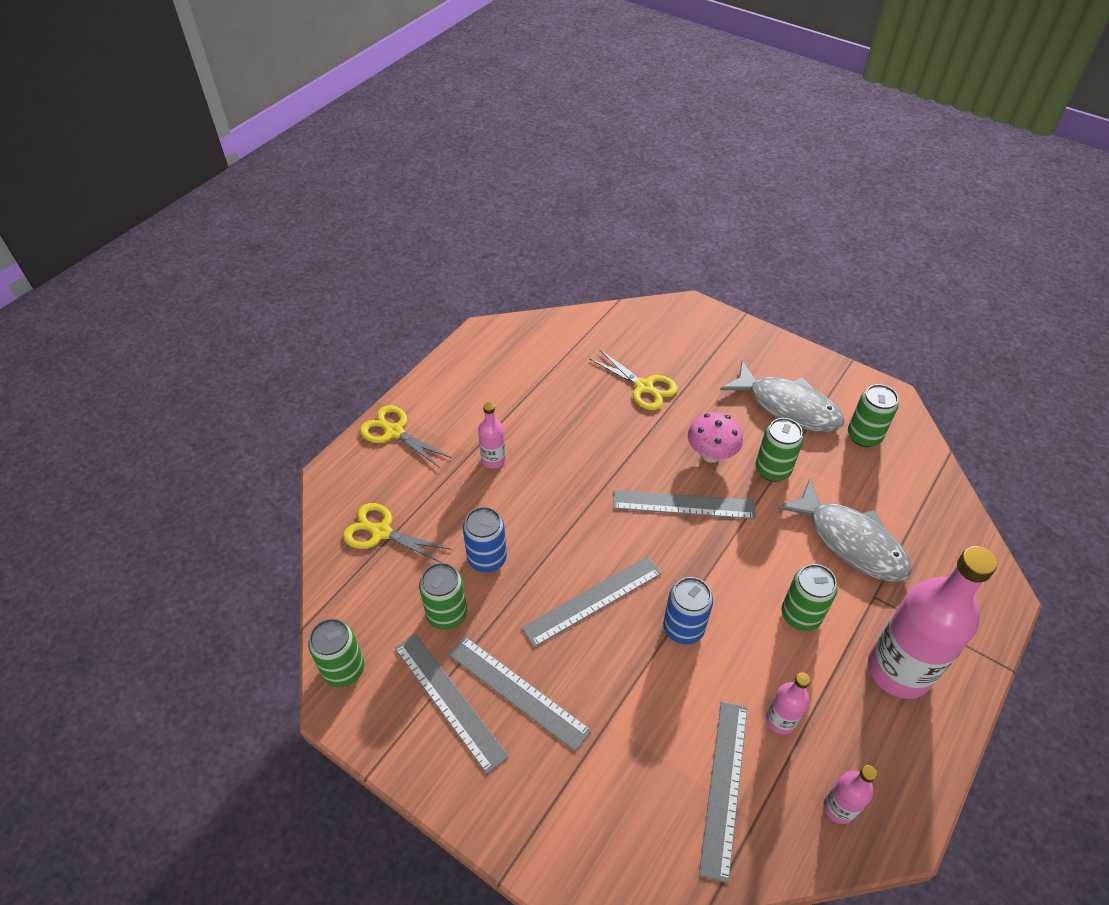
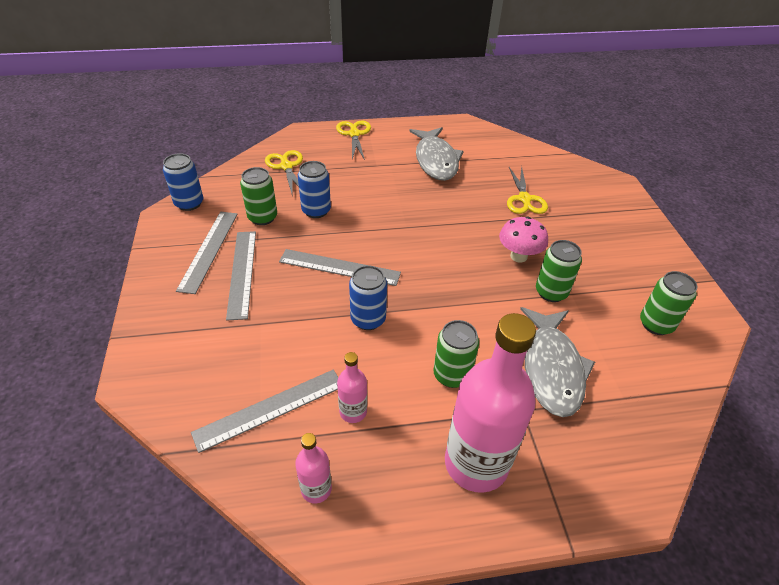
camera: 45 degrees right, 5 degrees down
green can [308,619,365,687] -> blue can [163,153,203,211]
pink bottle [478,402,506,469] -> none
grey ruler [613,490,756,519] -> none
grey fish [720,361,845,432] -> grey fish moved to [409,127,464,181]

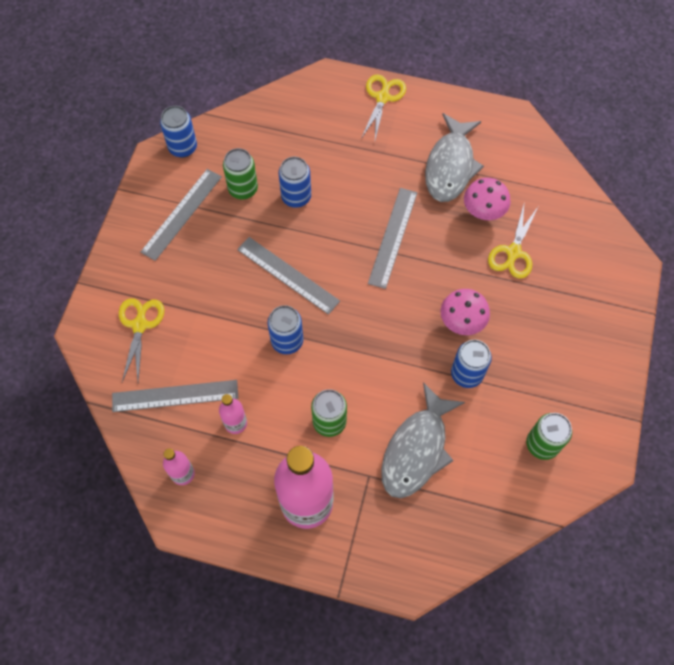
camera: 25 degrees right, 20 degrees up
grey ruler [226,231,256,321] -> grey ruler moved to [368,188,417,289]
yellow scissors [265,150,303,194] -> yellow scissors moved to [119,298,164,382]
green can [536,240,582,302] -> blue can [451,340,492,388]
none -> pink mushroom [464,178,510,220]

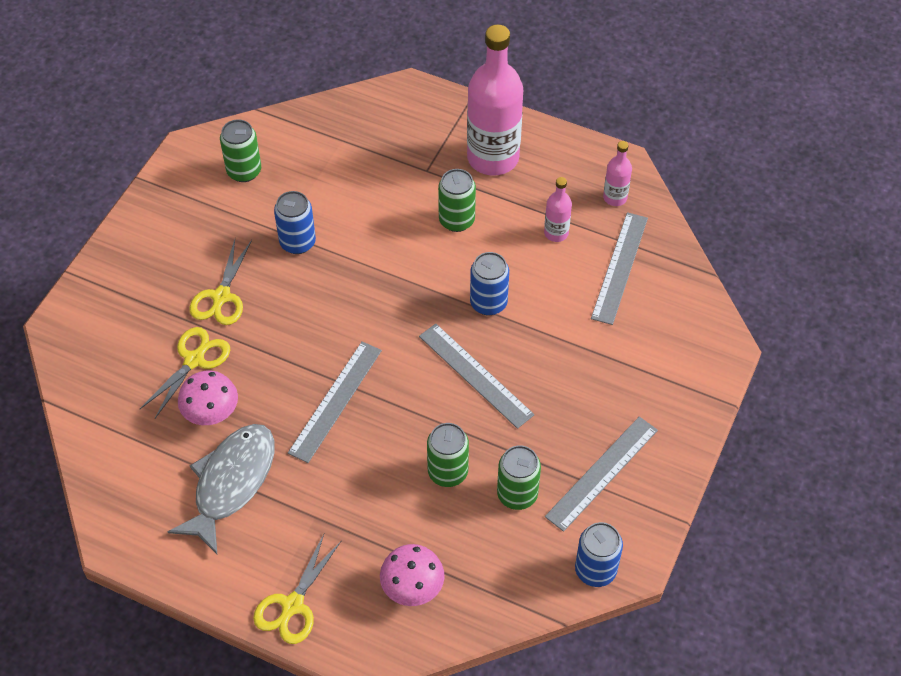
camera: 170 degrees left, 10 degrees down
grey ruler [112,380,238,412] -> grey ruler turned 75 degrees counterclockwise [591,212,648,325]
yellow scissors [119,298,164,382] -> yellow scissors moved to [189,239,252,325]
blue can [279,157,311,208] -> green can [427,423,469,487]
grey fish [381,382,465,498] -> none
pink mushroom [440,289,490,335] -> pink mushroom moved to [380,544,445,606]

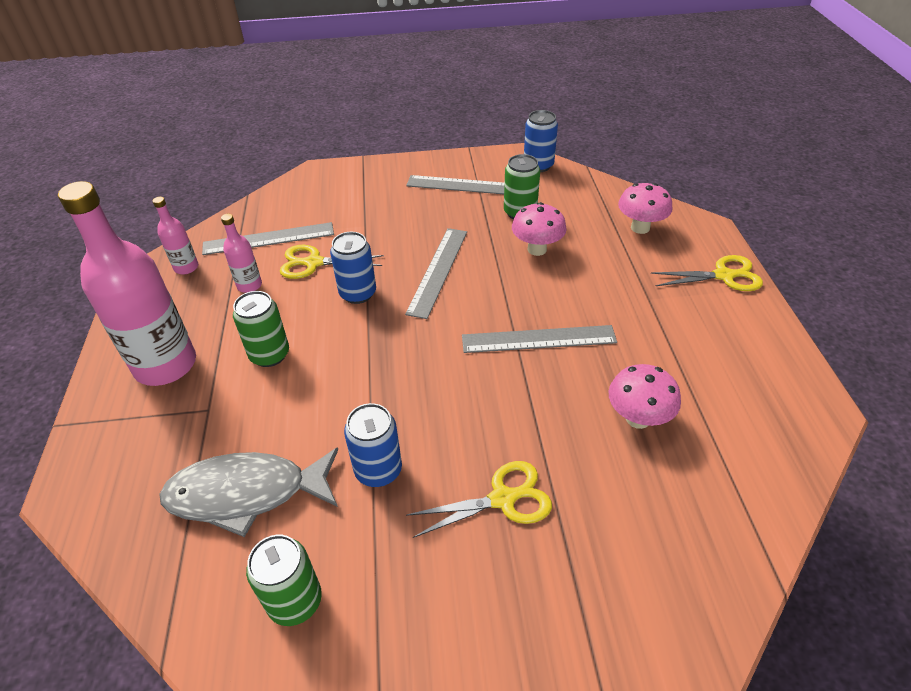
camera: 120 degrees left, 10 degrees down
yellow scissors [140,327,230,418] -> yellow scissors moved to [280,245,384,279]
grey fish [168,424,274,554] -> grey fish moved to [159,447,338,537]
green can [427,423,469,487] -> pink mushroom [512,202,567,256]

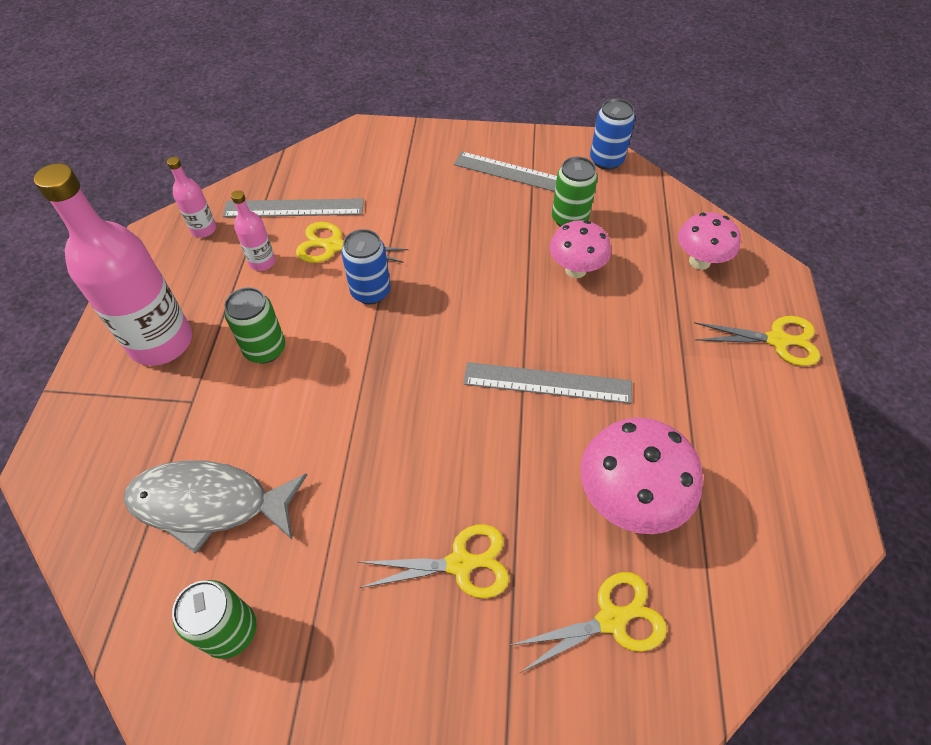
camera: 10 degrees right, 10 degrees up
blue can [344,403,402,487] -> none
grey ruler [405,228,467,319] -> none
pink mushroom [608,364,681,429] -> pink mushroom [581,418,703,534], size x1.51
none -> yellow scissors [509,572,667,673]

